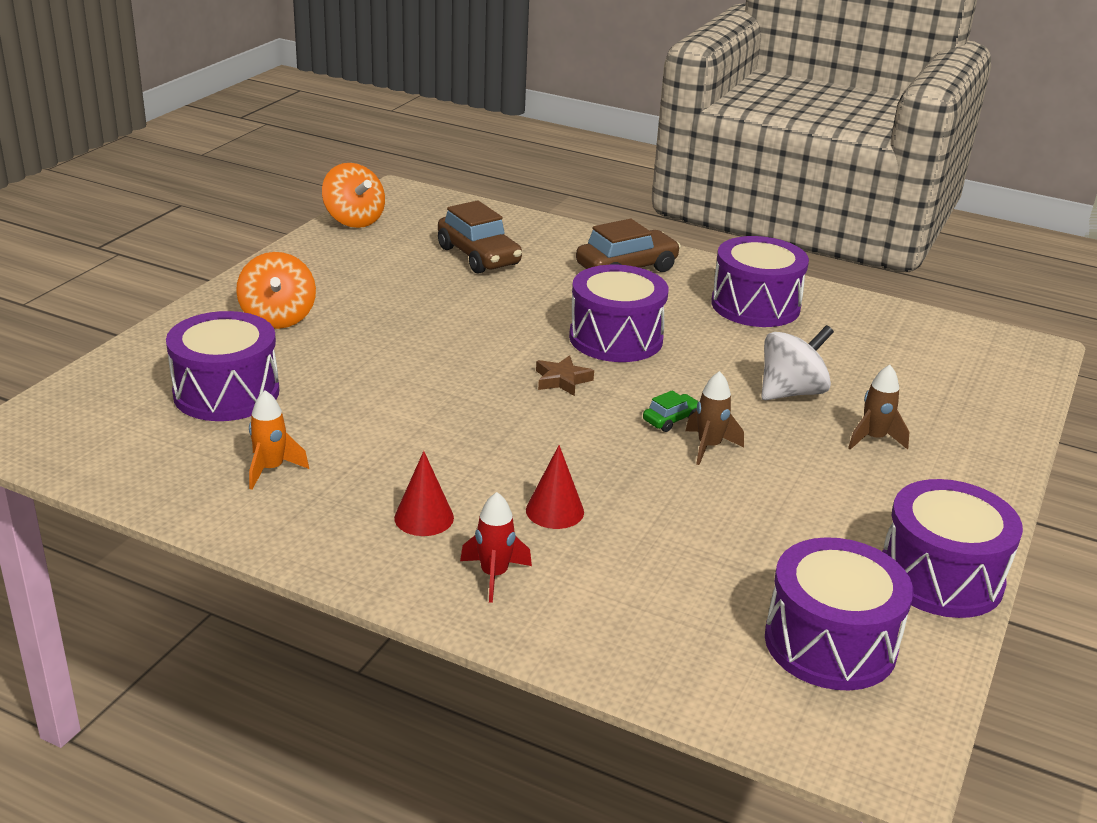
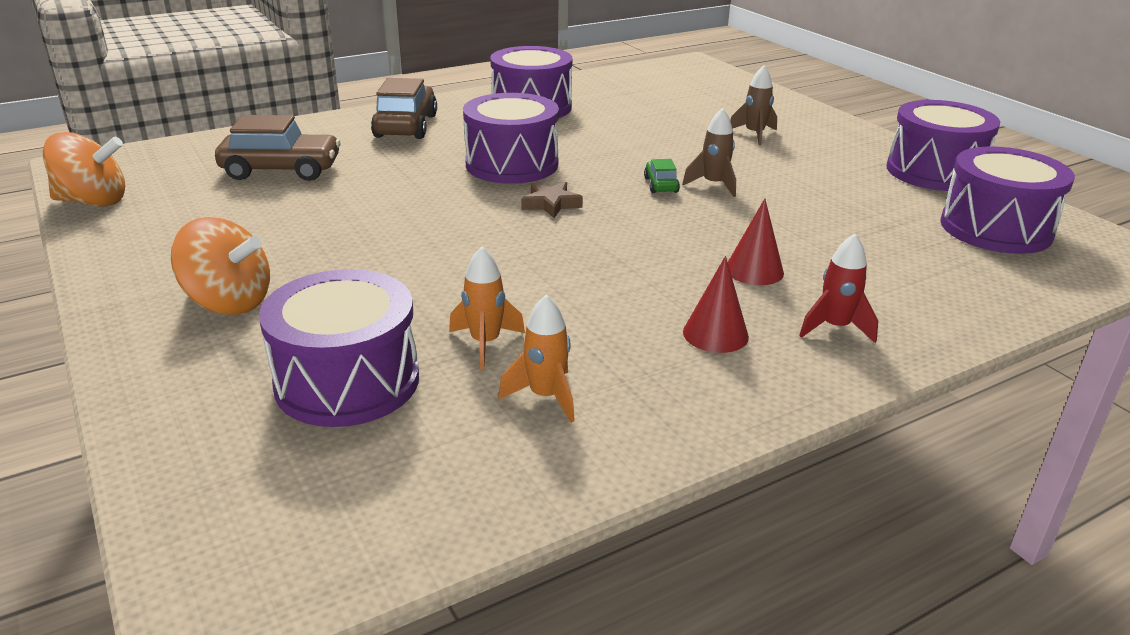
camera: 55 degrees left, 0 degrees up
white spinning top [761,325,834,400] -> none
none -> orange rocket [449,246,525,369]

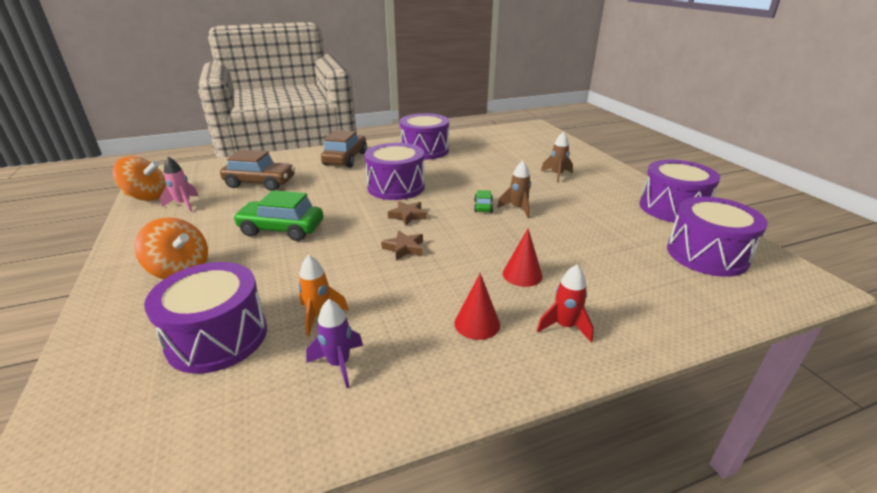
camera: 10 degrees right, 0 degrees up
orange rocket [498,295,575,423] -> purple rocket [306,299,363,388]
none -> pink rocket [160,157,198,212]
none -> green car [233,190,323,241]
none -> brown star [381,230,423,260]

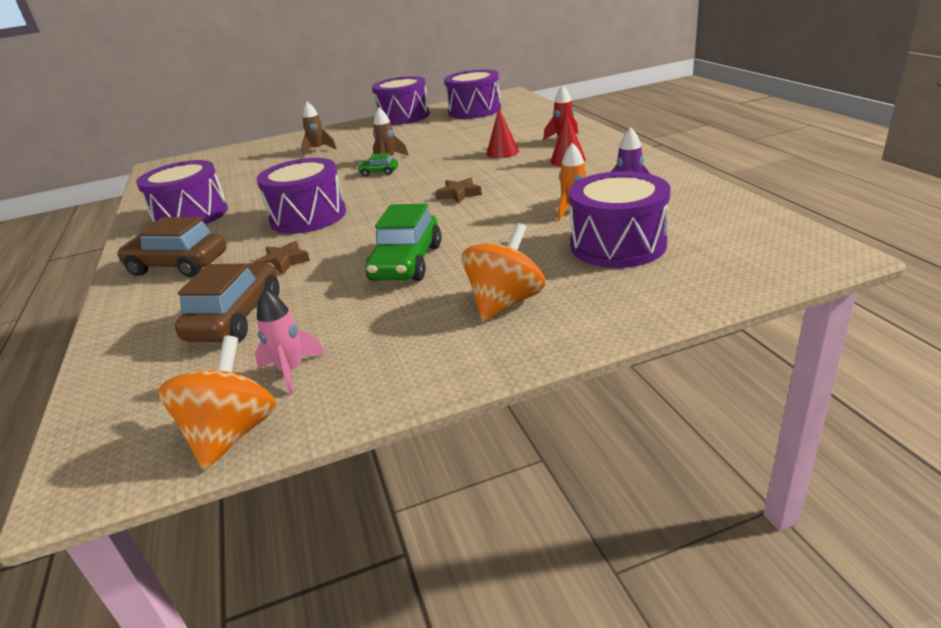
camera: 85 degrees left, 0 degrees up
brown star [388,201,427,226] -> brown star moved to [254,241,310,275]

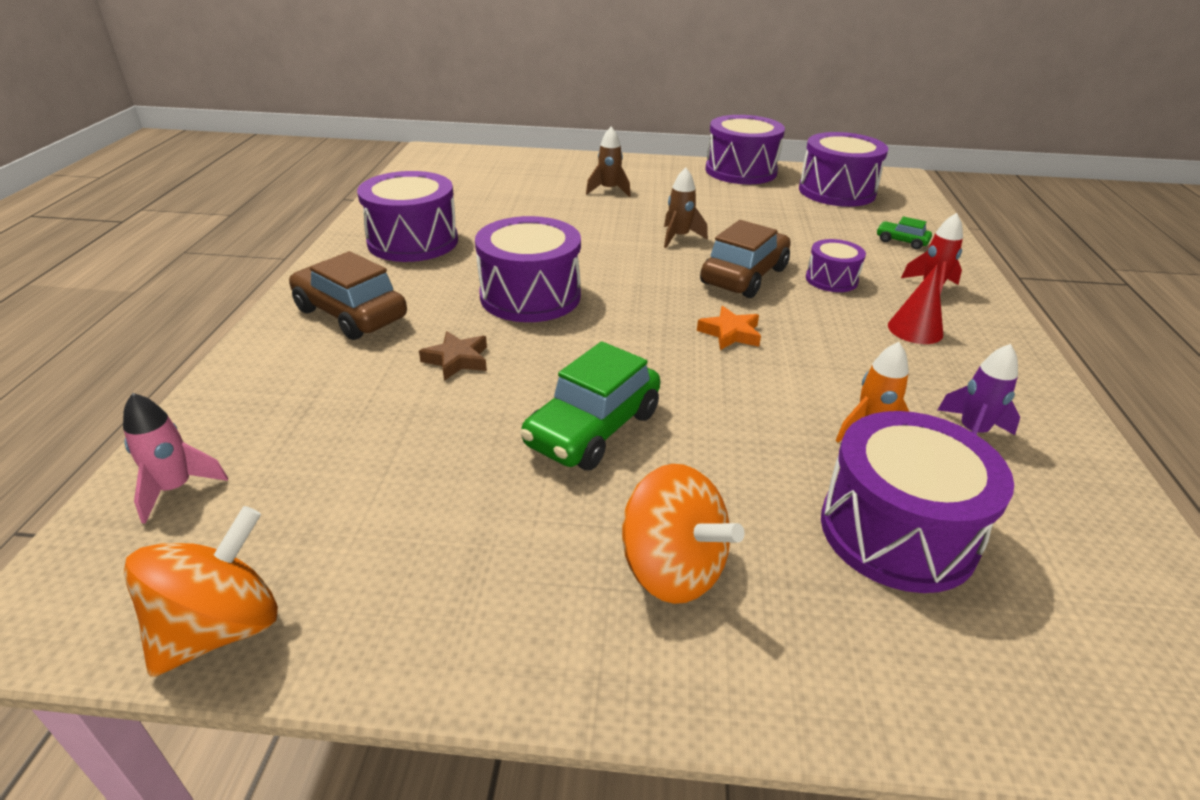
camera: 20 degrees right, 5 degrees up
brown car [175,263,280,342] -> brown car moved to [700,220,791,298]
pink rocket [255,289,325,395] -> pink rocket moved to [123,393,228,524]
green car [357,153,398,177] -> green car moved to [877,216,932,249]
brown star [435,177,482,204] -> orange star [697,306,761,350]
orange spinning top [462,223,545,321] -> orange spinning top turned 75 degrees clockwise [622,464,744,604]
red cone [486,108,519,158] -> purple drum [806,239,866,292]

